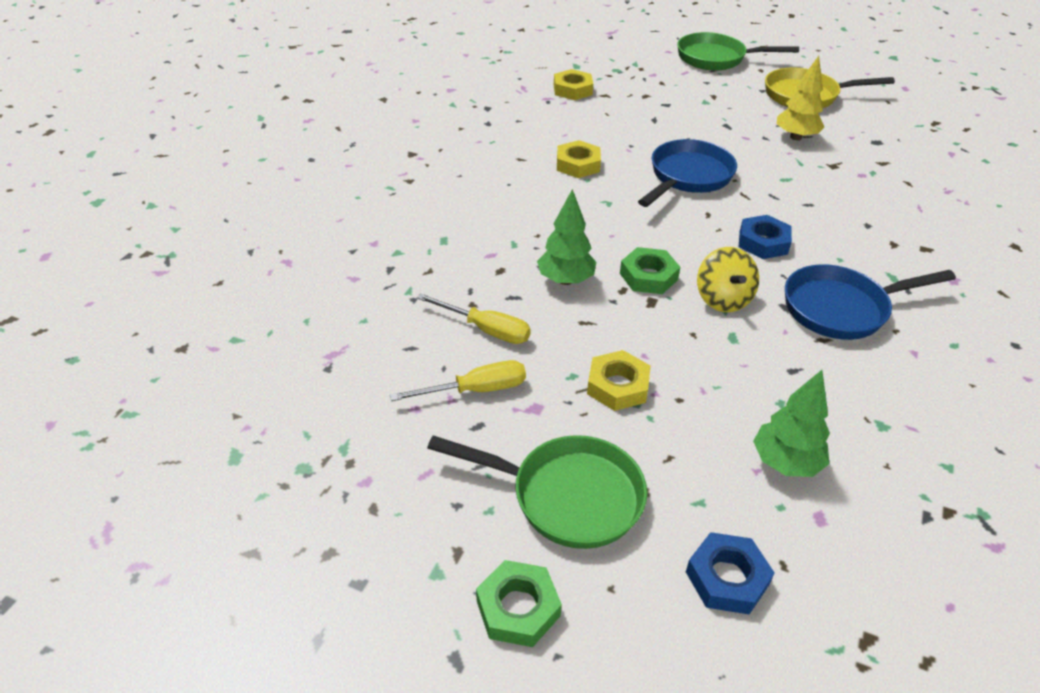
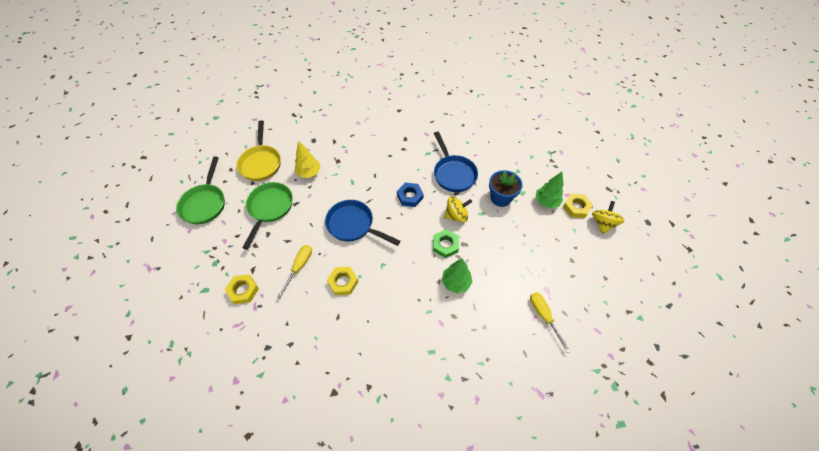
camera: 95 degrees left, 15 degrees up
yellow screwdriver [416,293,531,344] -> yellow screwdriver moved to [277,245,312,298]
green pan [427,435,647,549] -> green pan moved to [242,182,293,249]
green nut [476,560,562,647] -> none
yellow nut [587,350,651,411] -> yellow nut moved to [563,193,593,218]
blue nut [686,532,774,614] -> yellow spinning top [592,201,624,234]
none -> blue flower pot [489,170,523,207]

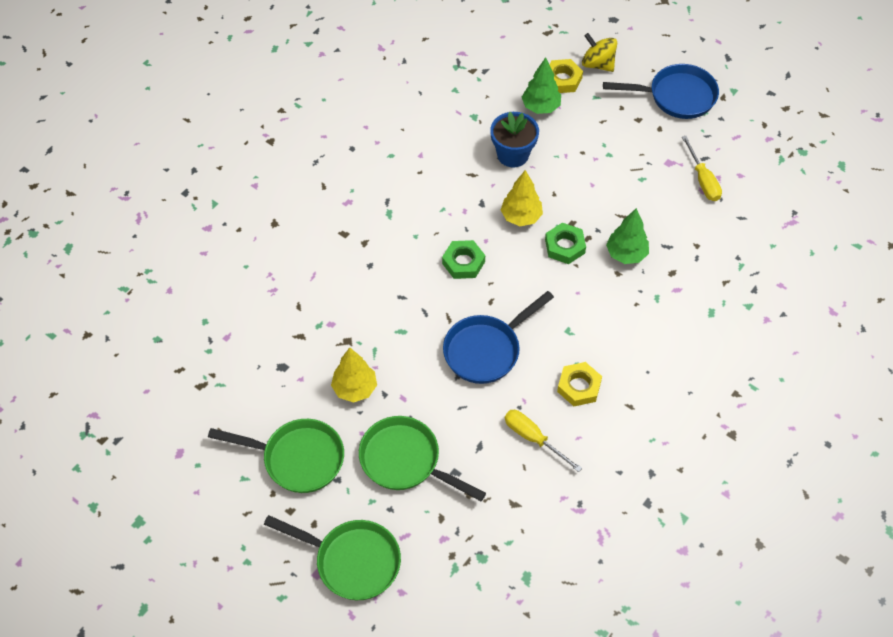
camera: 70 degrees left, 0 degrees up
yellow nut [225,274,259,304] -> none
yellow pan [237,120,281,181] -> green pan [208,419,344,493]
blue nut [397,183,424,207] -> green nut [442,240,485,279]
blue pan [434,131,478,192] -> blue pan moved to [603,64,719,119]
yellow spinning top [444,196,472,222] -> yellow tree [501,170,543,226]
yellow screwdriver [530,292,571,353] -> yellow screwdriver turned 105 degrees counterclockwise [682,136,722,201]

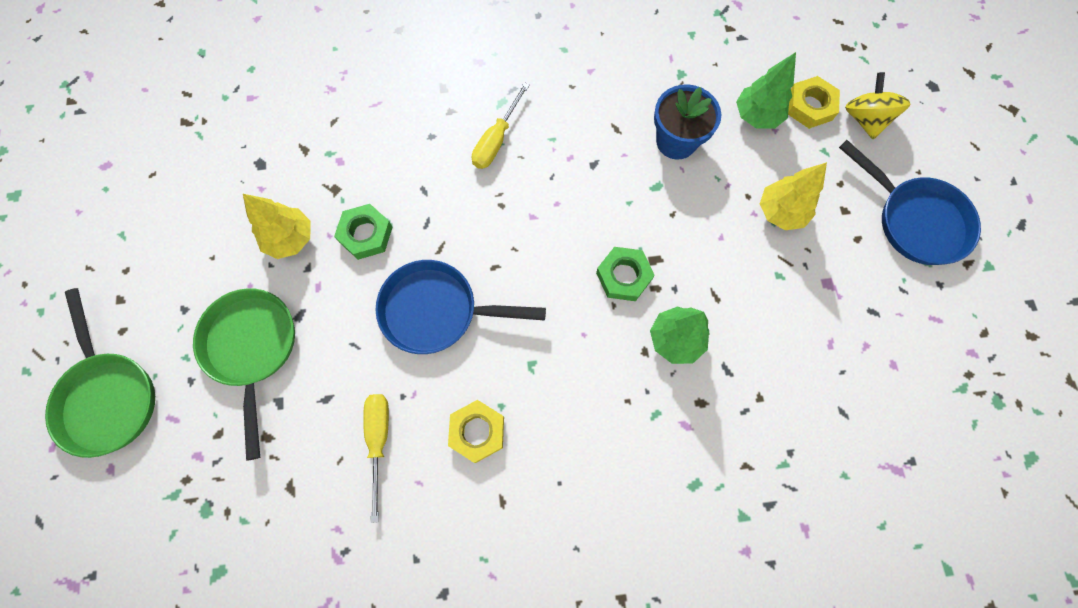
camera: 45 degrees right, 15 degrees up
green pan [208,419,344,493] -> none
green nut [442,240,485,279] -> green nut moved to [334,204,392,260]
yellow tree [501,170,543,226] -> yellow tree moved to [760,162,827,230]
yellow screwdriver [682,136,722,201] -> yellow screwdriver moved to [472,82,530,169]

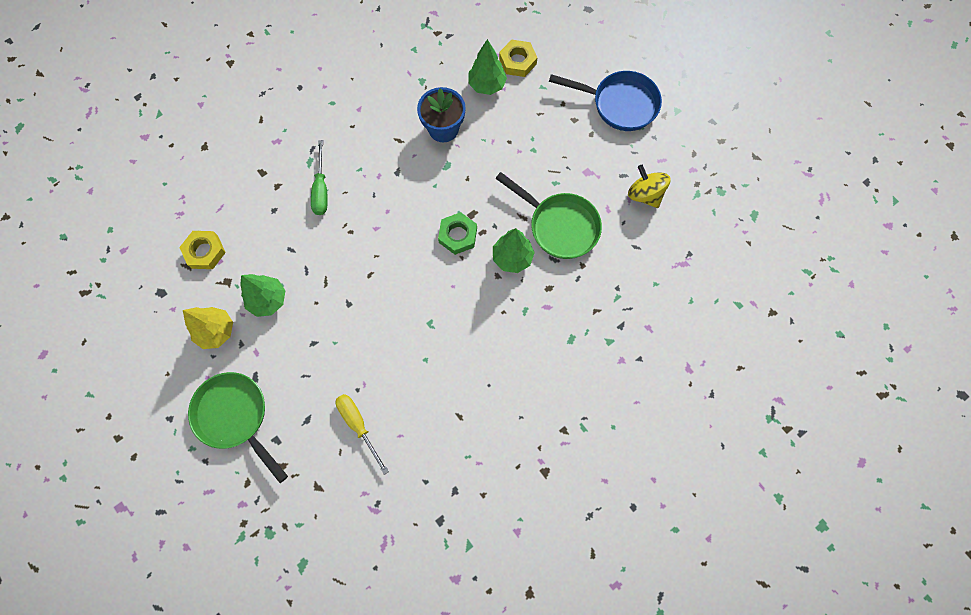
camera: 30 degrees left, 0 degrees up
green pan [45,288,155,458] -> green pan moved to [495,172,602,259]
green nut [334,204,392,260] -> green tree [240,274,286,317]
blue pan [376,260,546,354] -> none
yellow nut [448,400,504,463] -> yellow nut moved to [179,231,226,269]
yellow screwdriver [472,82,530,169] -> green screwdriver [311,140,328,215]
yellow tree [760,162,827,230] -> none
yellow spinning top [845,72,910,139] -> yellow spinning top moved to [628,165,671,208]

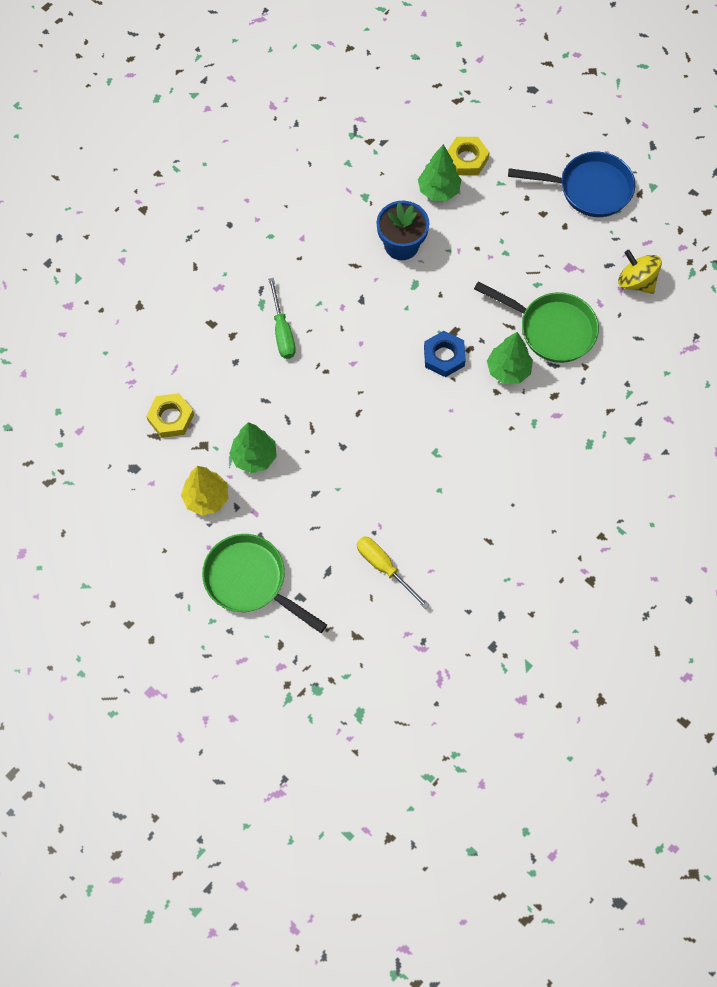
camera: 10 degrees left, 5 degrees down
green nut [438,212,477,255] -> blue nut [424,331,466,377]

